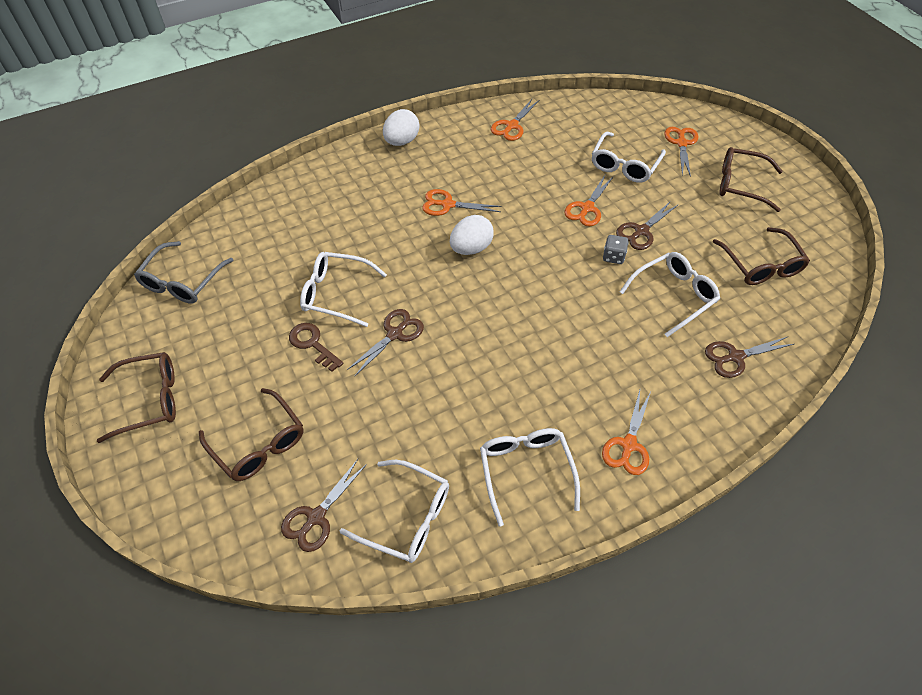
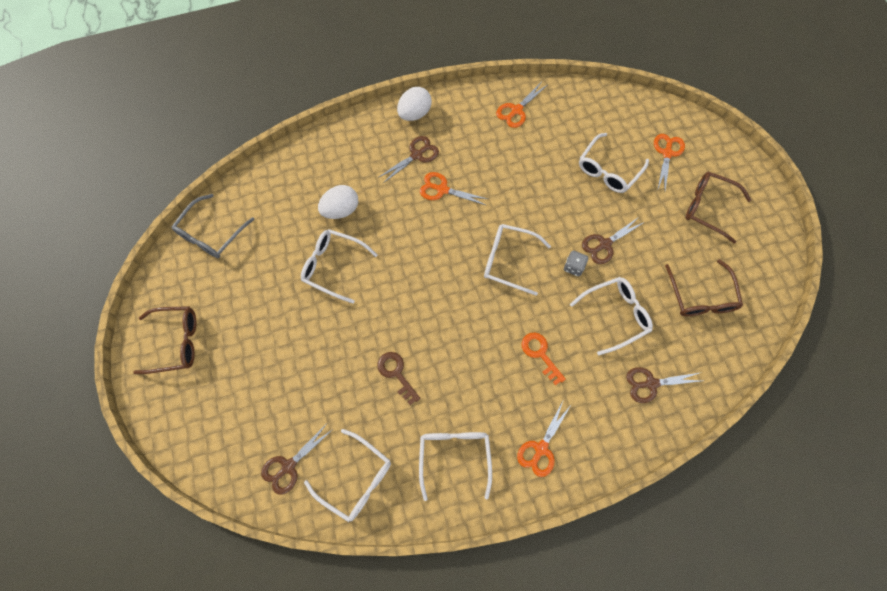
camera: 10 degrees right, 15 degrees up
brown glasses [199,388,304,481] -> none
brown key [289,323,344,372] -> brown key moved to [377,352,421,405]
brown scissors [347,309,424,376] -> brown scissors moved to [378,136,439,183]
white egg [450,215,494,255] -> white egg moved to [318,185,358,219]
orange scissors [565,175,614,227] -> none
none -> white glasses [484,224,551,296]
none -> orange key [522,332,566,386]

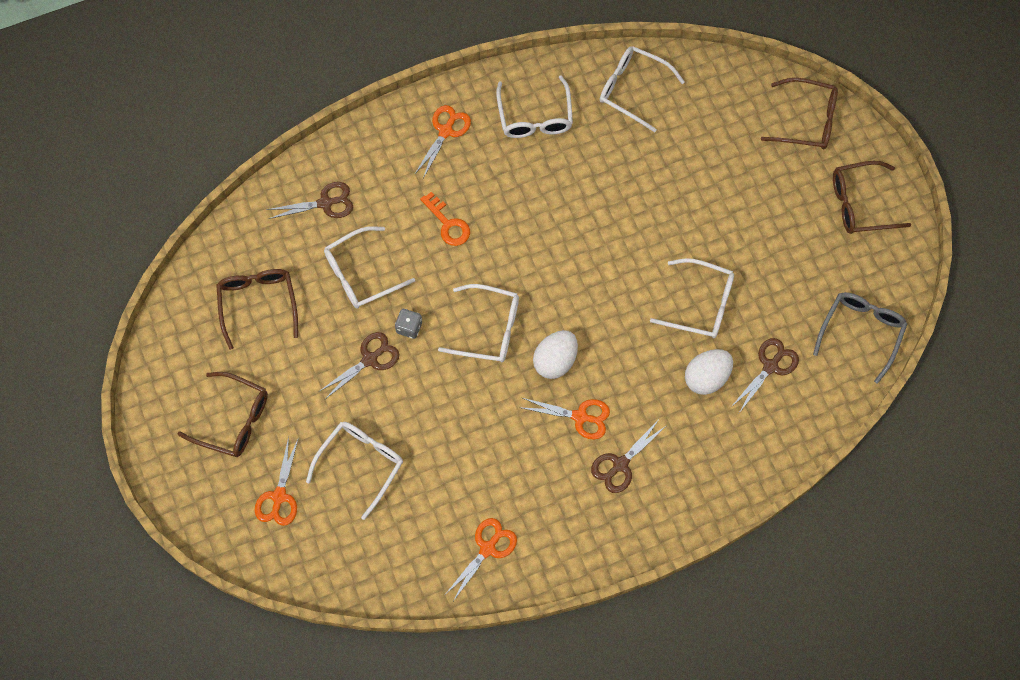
camera: 175 degrees right, 0 degrees up
brown scissors [261,425,332,495] -> brown scissors moved to [730,338,799,413]
brown key [377,352,421,405] -> none
white egg [397,87,432,121] -> white egg moved to [533,330,578,379]
none -> brown glasses [761,78,838,150]

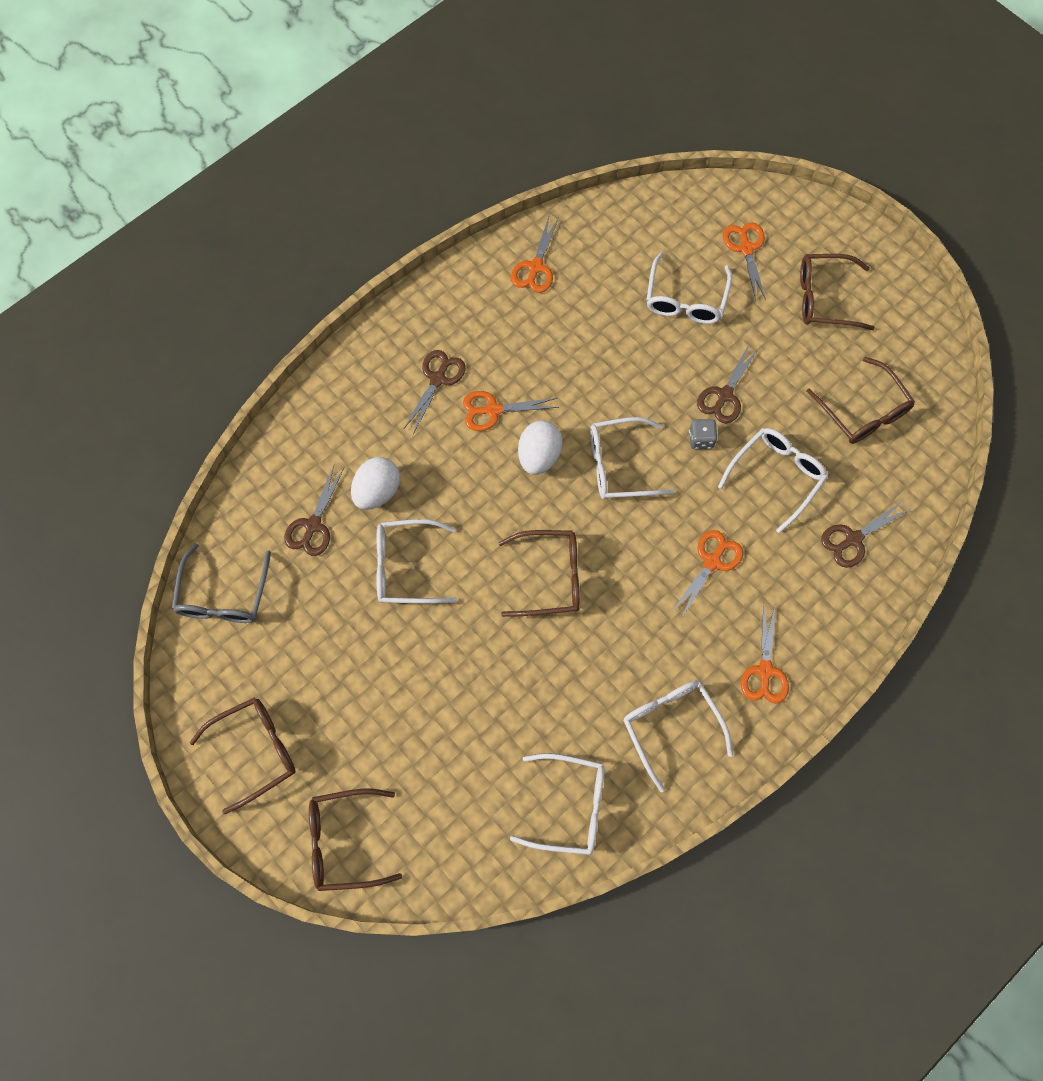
camera: 160 degrees right, 0 degrees up
orange key [420,192,470,246] -> orange scissors [672,530,743,619]
none -> brown glasses [499,530,580,617]

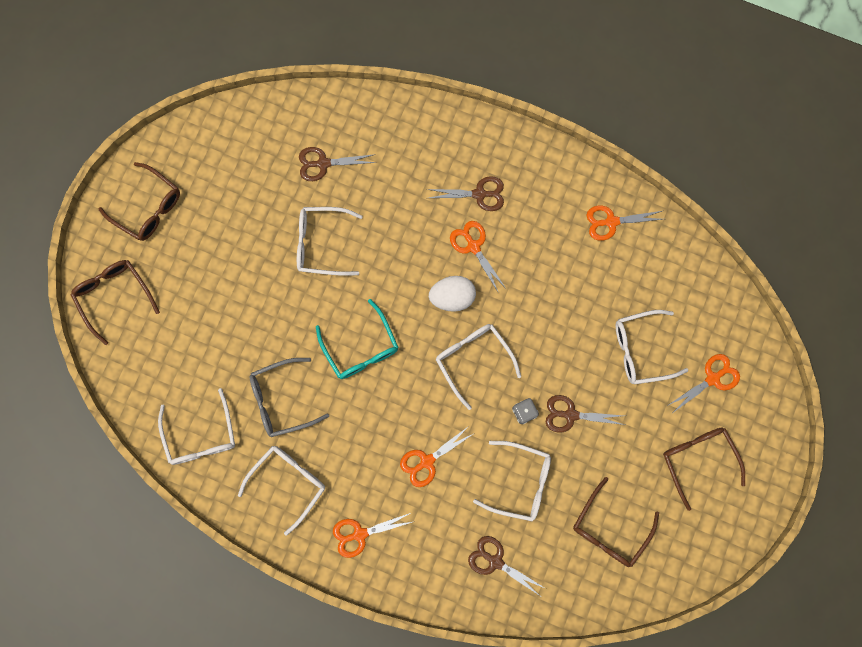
camera: 65 degrees right, 10 degrees up
grey glasses [172,543,271,623] -> grey glasses moved to [250,358,329,437]
white egg [351,457,400,510] -> none
white glasses [376,519,457,603] -> white glasses turned 60 degrees counterclockwise [297,207,363,276]
brown glasses [499,530,580,617] -> turquoise glasses [316,299,398,379]
orange scissors [672,530,743,619] -> orange scissors turned 135 degrees clockwise [400,426,473,487]

